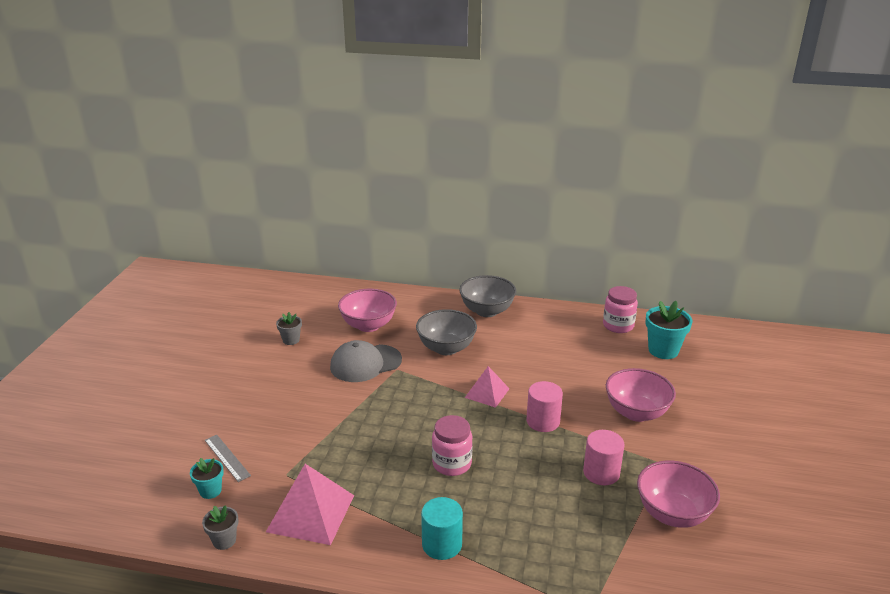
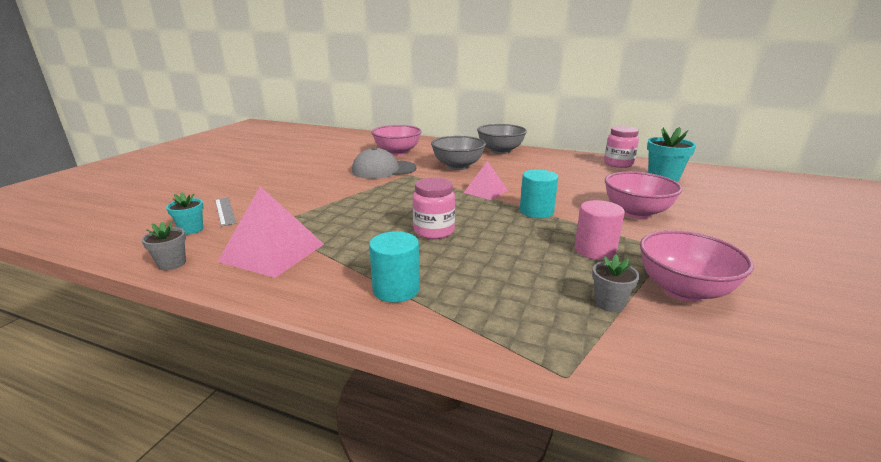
camera: 10 degrees right, 5 degrees down
grey flower pot [276,312,302,345] -> grey flower pot moved to [592,254,640,312]
pink cylinder [527,381,563,432] -> turquoise cylinder [520,169,558,218]

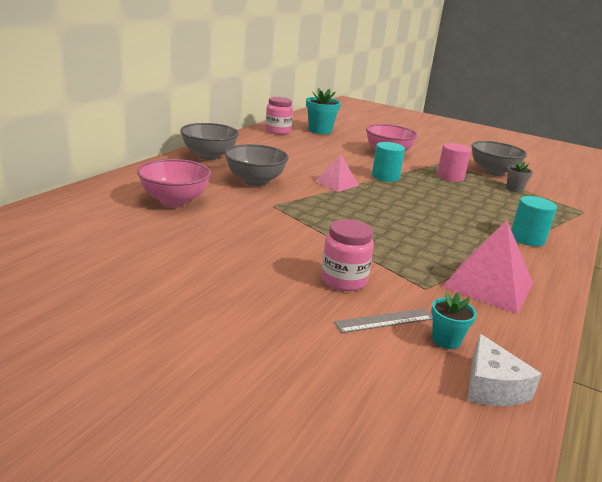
camera: 85 degrees left, 0 degrees up
grey flower pot [141,221,186,271] -> none
grey cap [352,147,417,179] -> none
pink jar [413,177,455,239] -> pink jar moved to [321,219,374,291]
pink bowl [640,230,754,302] -> grey bowl [472,141,527,176]
none -> white cheese [467,333,542,406]

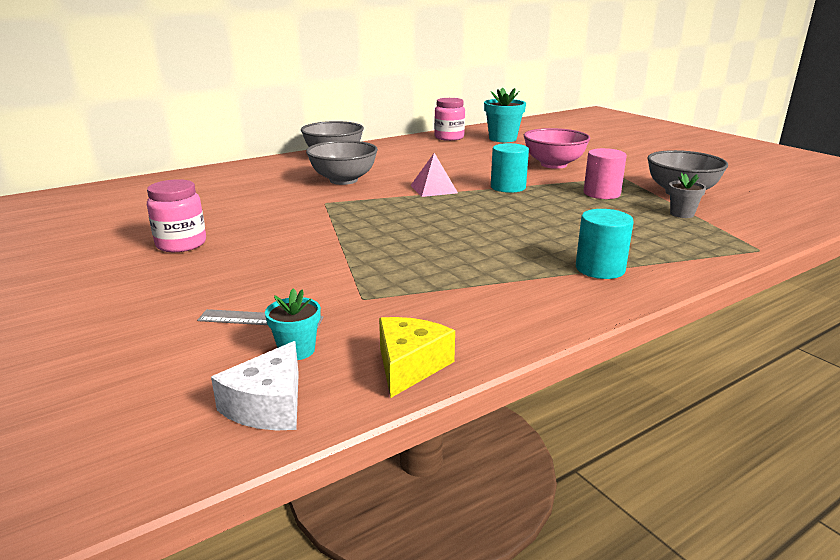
camera: 30 degrees right, 0 degrees up
pink bowl [137,159,211,207] -> none
pink jar [321,219,374,291] -> pink jar moved to [147,179,206,252]
pink pyramid [443,220,533,314] -> none
none -> yellow cheese [379,317,455,398]

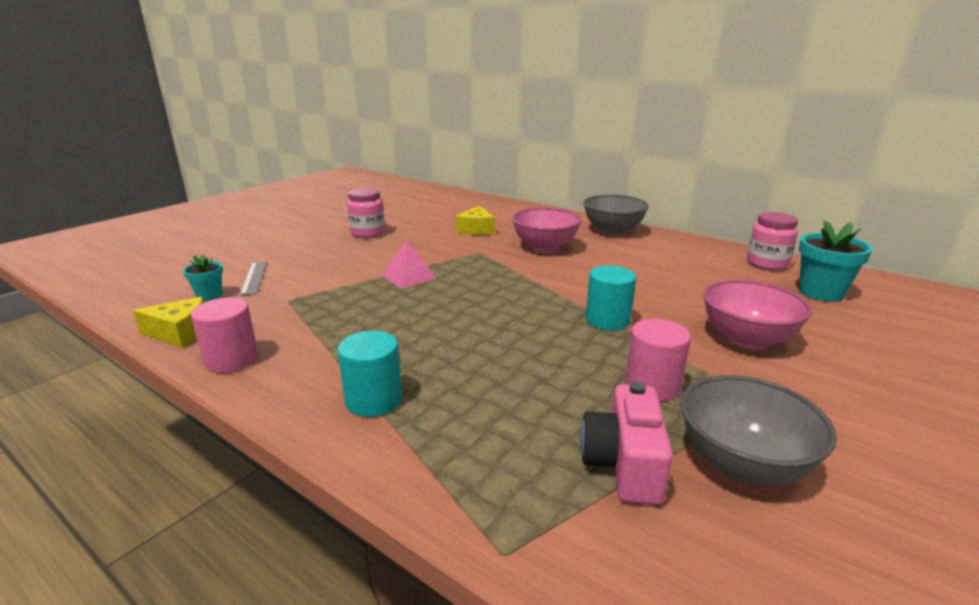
camera: 70 degrees right, 0 degrees up
white cheese [211,341,299,430] -> none
grey bowl [306,140,378,185] -> pink bowl [512,208,582,252]
pink pyramid [410,153,458,197] -> pink pyramid moved to [382,239,436,289]
grey flower pot [669,173,706,218] -> pink camera [580,382,673,505]
none -> pink cylinder [191,298,258,373]
none -> yellow cheese [456,206,495,235]

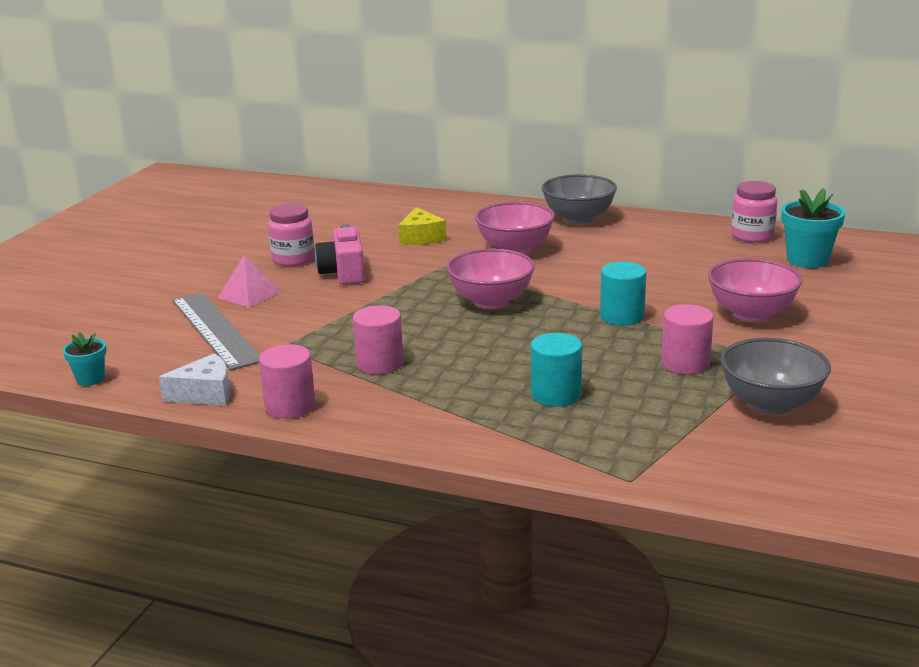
camera: 15 degrees left, 0 degrees up
yellow cheese [133,297,204,348] -> white cheese [159,353,230,406]
turquoise flower pot [183,254,223,301] -> turquoise flower pot moved to [63,332,106,386]
grey ruler [240,261,267,295] -> grey ruler [172,292,260,370], size x1.94
turquoise cylinder [337,331,402,417] -> turquoise cylinder moved to [531,333,582,407]
pink pyramid [382,239,436,289] -> pink pyramid moved to [218,255,280,308]
pink camera [580,382,673,505] -> pink camera moved to [315,224,365,285]
none -> pink cylinder [353,305,404,374]
none -> pink bowl [446,249,535,309]

